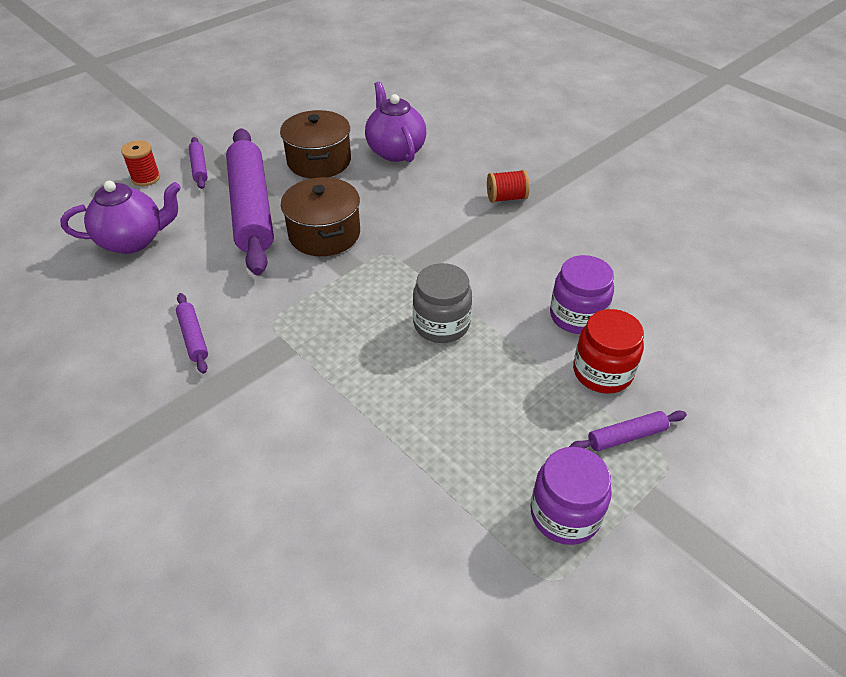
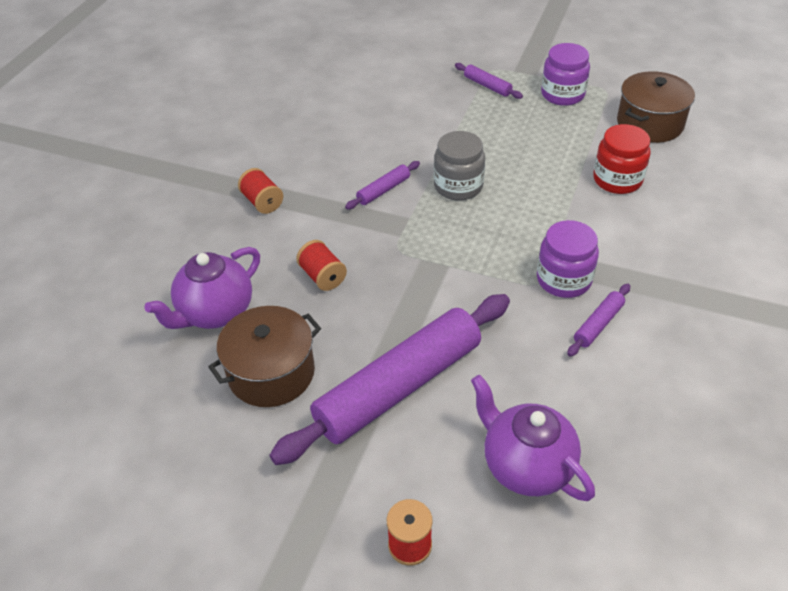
camera: 115 degrees left, 0 degrees up
purple rolling pin [189,137,208,189] -> purple rolling pin moved to [345,161,420,210]
brown pot [281,177,360,256] -> brown pot moved to [617,71,695,143]
purple jar [550,255,614,334] -> purple jar moved to [537,220,599,298]
red jar [573,309,644,394] -> red jar moved to [593,124,651,194]
none -> red spool [296,240,347,291]

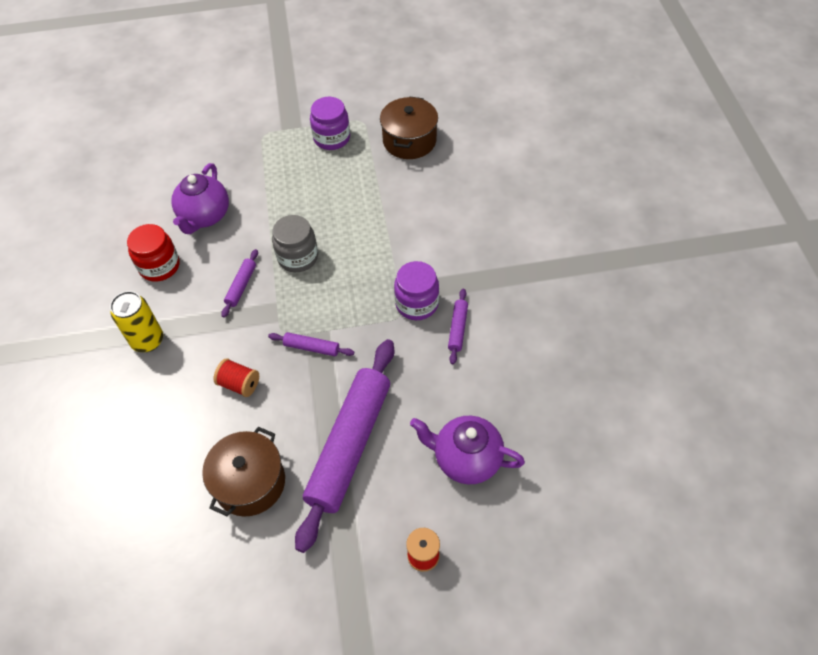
camera: 30 degrees left, 10 degrees up
purple teapot [144,247,260,329] -> purple teapot moved to [171,163,229,234]
red spool [238,168,283,214] -> yellow can [110,291,163,352]
purple rolling pin [455,63,523,99] -> purple rolling pin moved to [268,332,354,356]
red jar [593,124,651,194] -> red jar moved to [127,224,179,282]

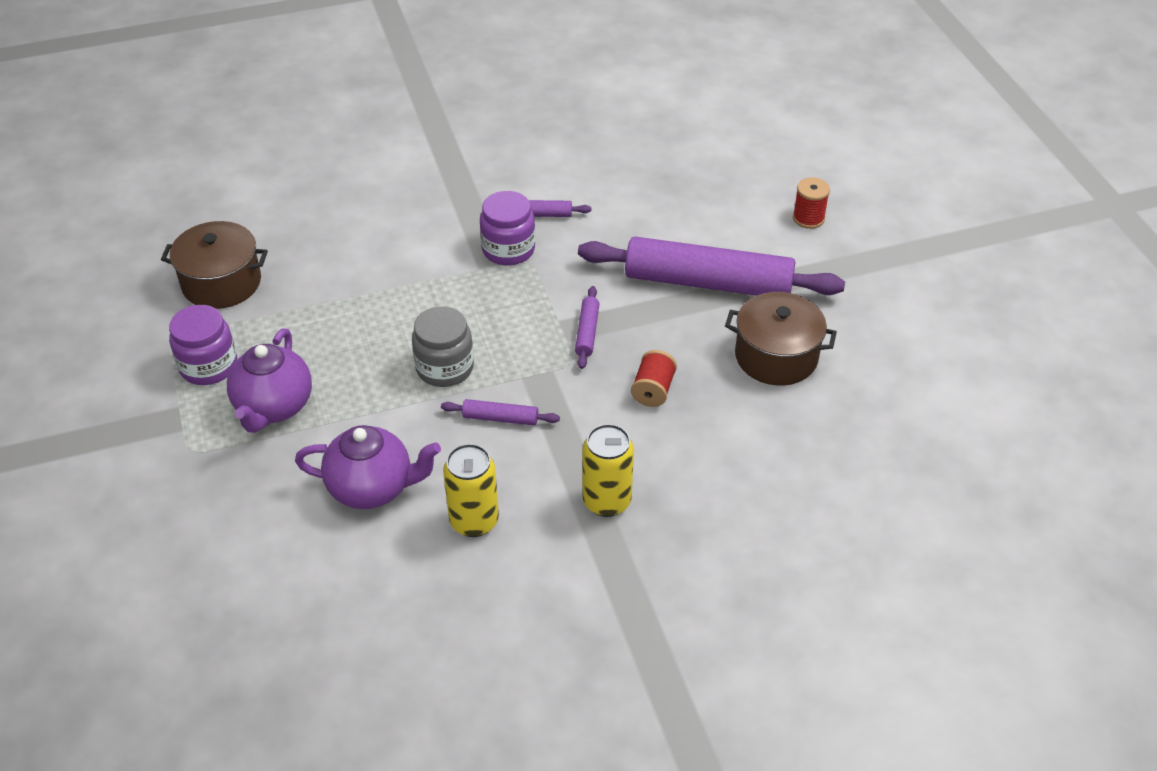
camera: 100 degrees left, 10 degrees down
red jar [127,224,179,282] -> yellow can [443,444,499,537]
purple teapot [410,416,525,484] -> purple teapot moved to [227,328,312,433]

